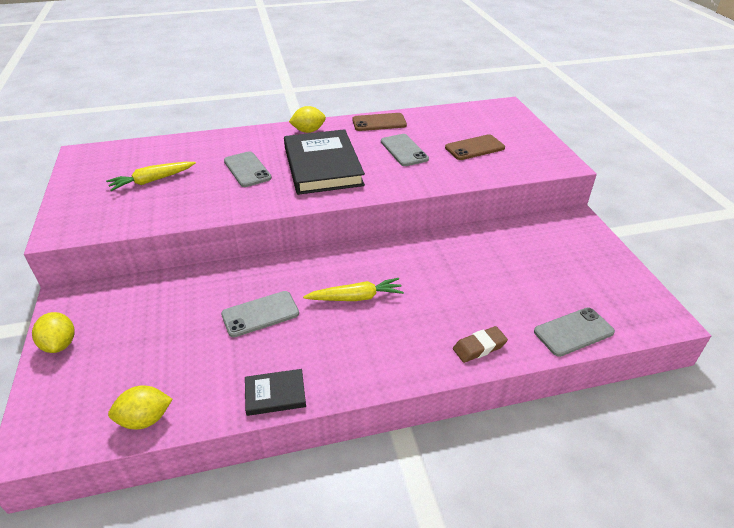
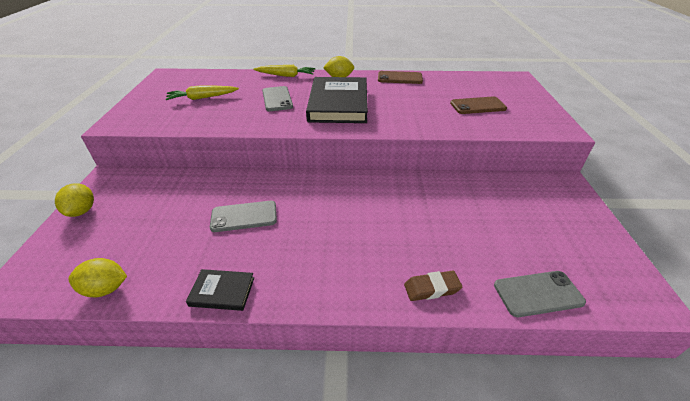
camera: 15 degrees right, 0 degrees up
yellow carrot [303,278,404,301] -> yellow carrot moved to [253,65,315,77]
grey phone [381,134,429,166] -> none

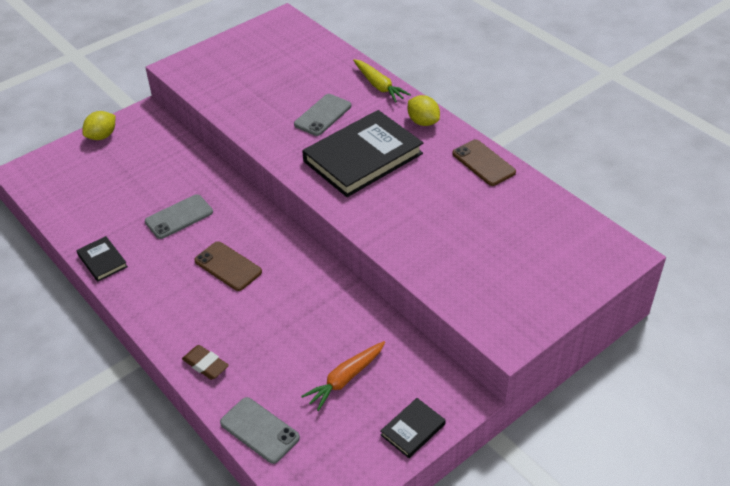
camera: 50 degrees right, 5 degrees up
yellow lemon [68,258,127,297] -> none
yellow carrot [166,85,239,100] -> none
grey phone [210,201,277,232] -> grey phone turned 75 degrees counterclockwise [145,194,213,239]
brown phone [450,97,507,114] -> brown phone moved to [194,241,262,291]
none -> orange carrot [301,341,385,411]
none -> black book [380,398,446,458]

